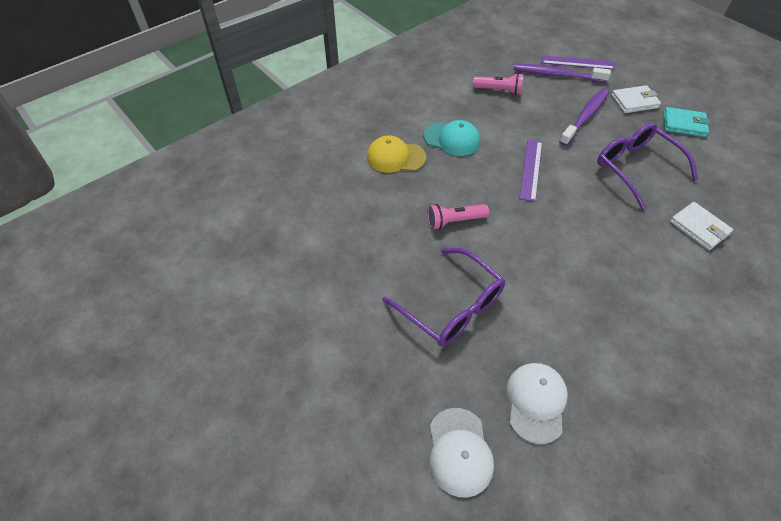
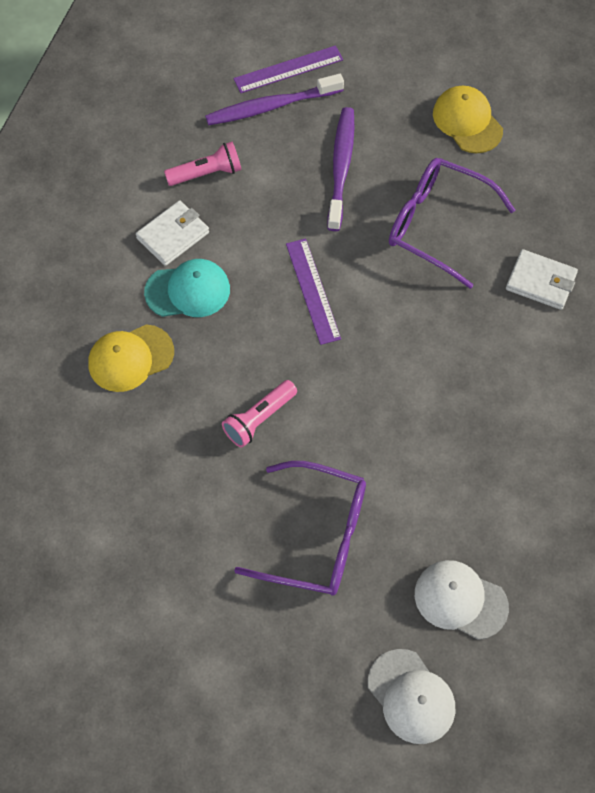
camera: 30 degrees left, 10 degrees up
white cap [507,363,568,444] -> white cap turned 45 degrees counterclockwise [415,560,509,640]
white wallet [611,85,661,113] -> white wallet moved to [136,200,209,266]
turquoise wallet [663,107,710,137] -> yellow cap [433,86,503,153]

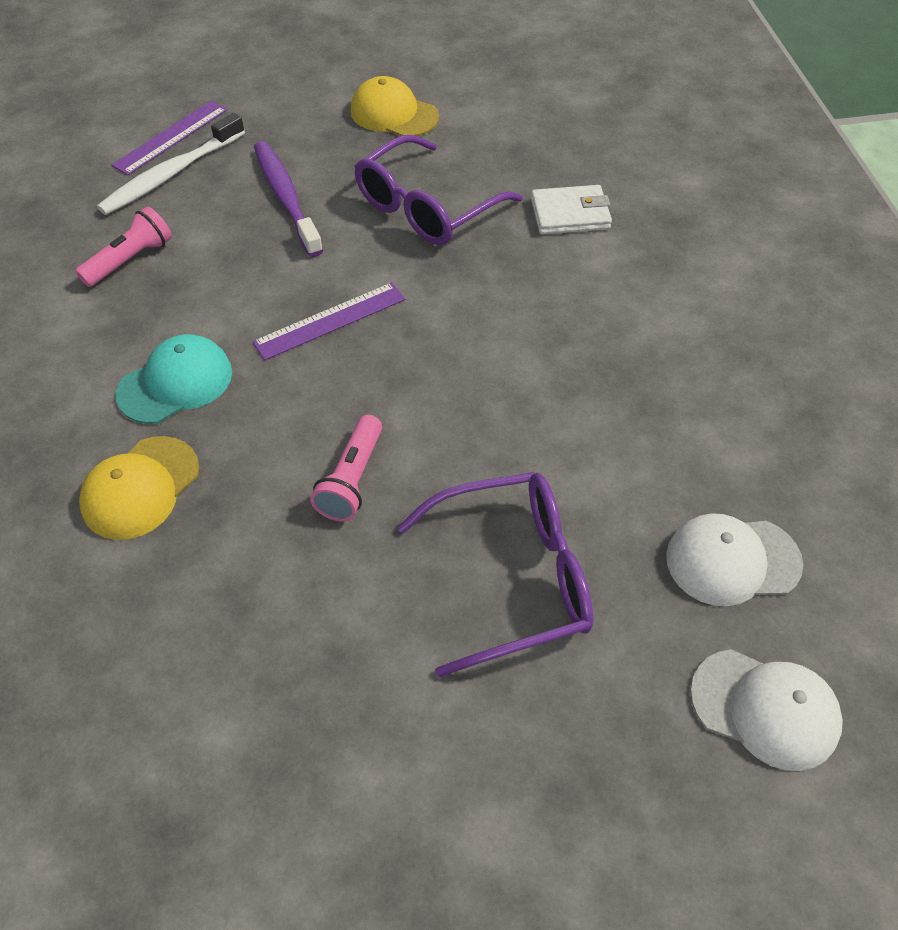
camera: 30 degrees left, 10 degrees down
white wallet [136,200,209,266] -> none
purple toothbrush [205,74,344,125] -> white toothbrush [97,113,245,215]
purple ruler [286,239,341,345] -> purple ruler turned 75 degrees counterclockwise [252,282,406,360]
purple glasses [389,158,515,289] -> purple glasses turned 45 degrees counterclockwise [354,135,523,245]

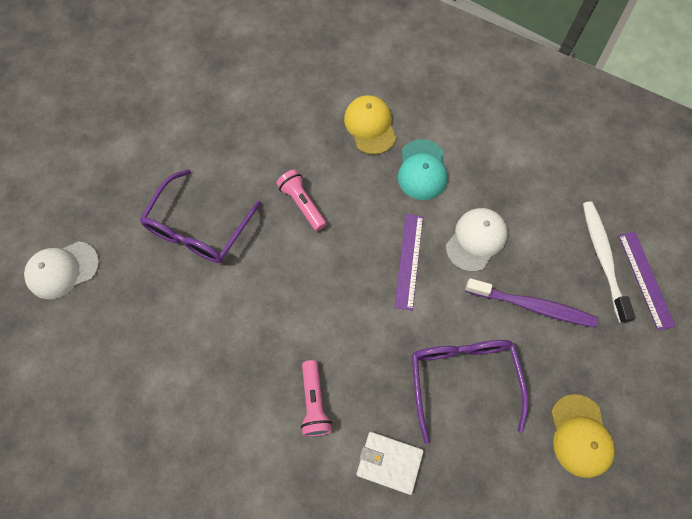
camera: 130 degrees right, 15 degrees up
pink flashlight [75,206,172,287] -> pink flashlight moved to [301,360,332,437]
yellow cap [351,76,439,136] -> yellow cap turned 105 degrees clockwise [551,394,615,478]
white wallet [531,185,612,235] -> white wallet turned 75 degrees clockwise [356,432,424,495]
white cap [666,513,803,606] -> white cap moved to [446,208,508,272]

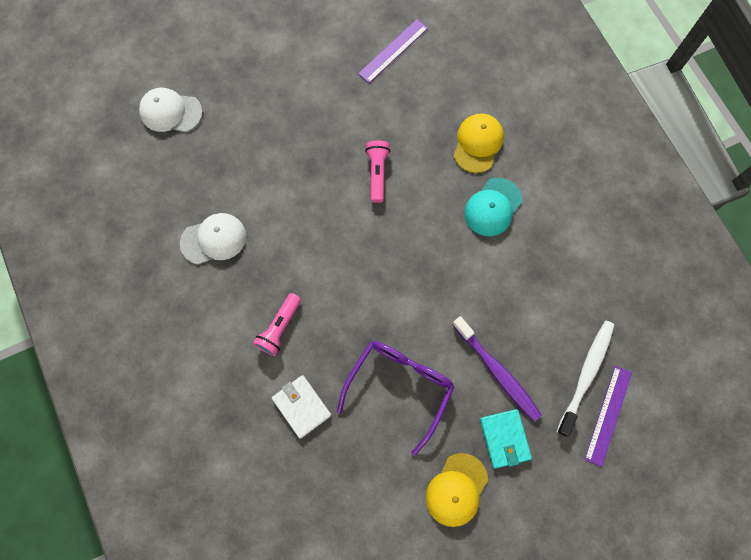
camera: 35 degrees right, 5 degrees up
purple glasses [139,169,261,263] -> none
purple ruler [394,214,423,311] -> purple ruler moved to [358,19,428,83]
white cap [446,208,508,272] -> white cap moved to [180,213,246,265]
none -> turquoise wallet [480,409,532,468]

